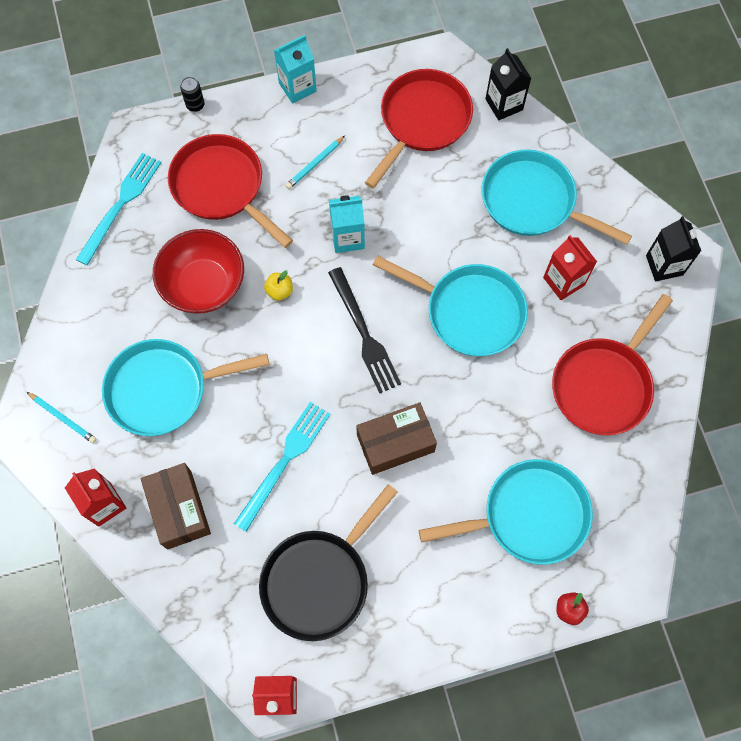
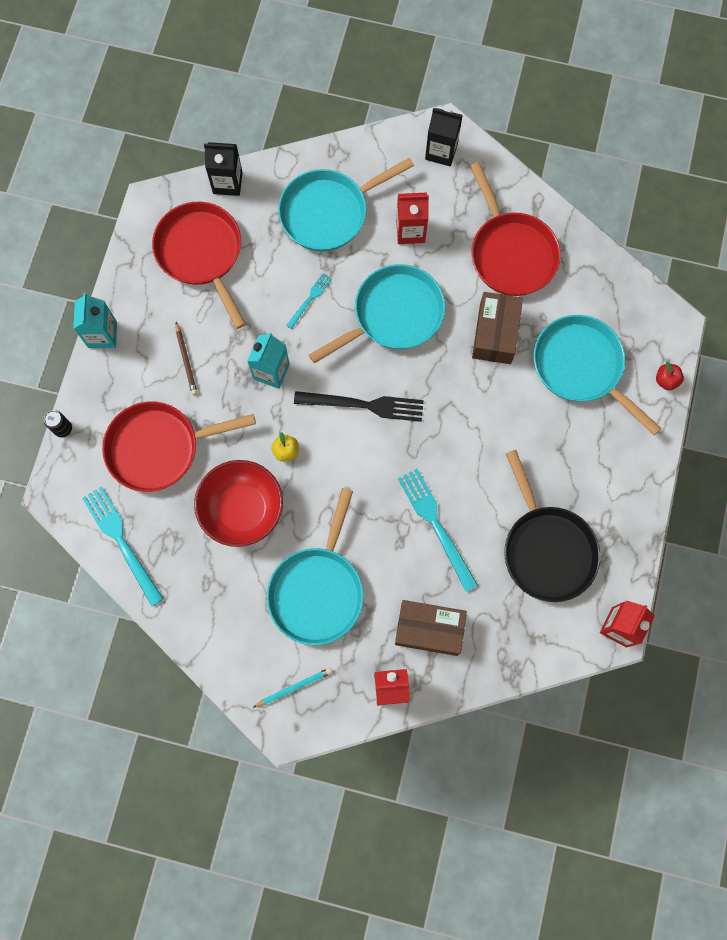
camera: 60 degrees left, 5 degrees up
turquoise pencil [285,136,345,189] -> brown pencil [176,322,197,395]
brown box [356,402,437,475] -> brown box moved to [472,292,523,364]
turquoise pan [419,459,593,565] -> turquoise pan turned 60 degrees counterclockwise [533,315,661,435]
none -> turquoise fork [286,273,332,329]

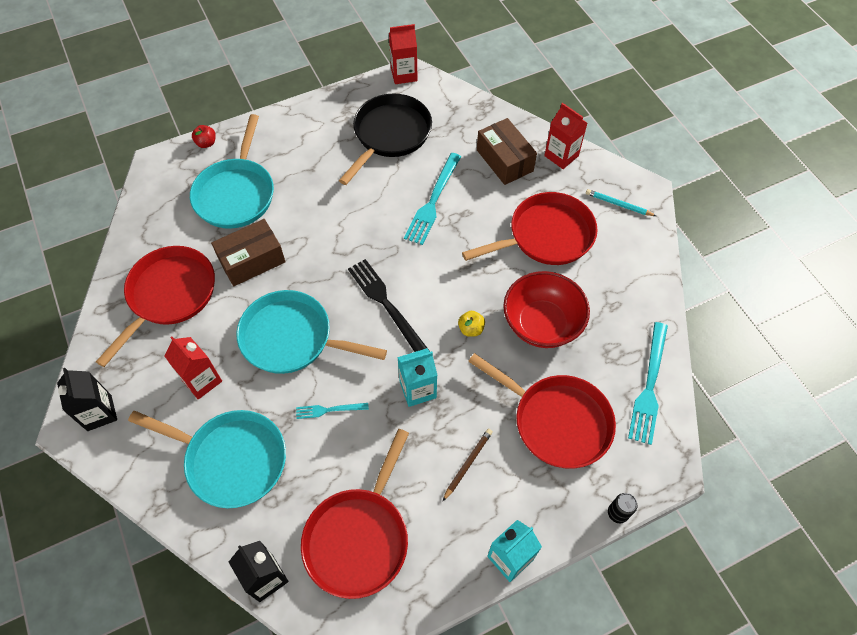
camera: 130 degrees left, 15 degrees down
turquoise pan [267,488,364,645] -> red pan [462,192,598,265]

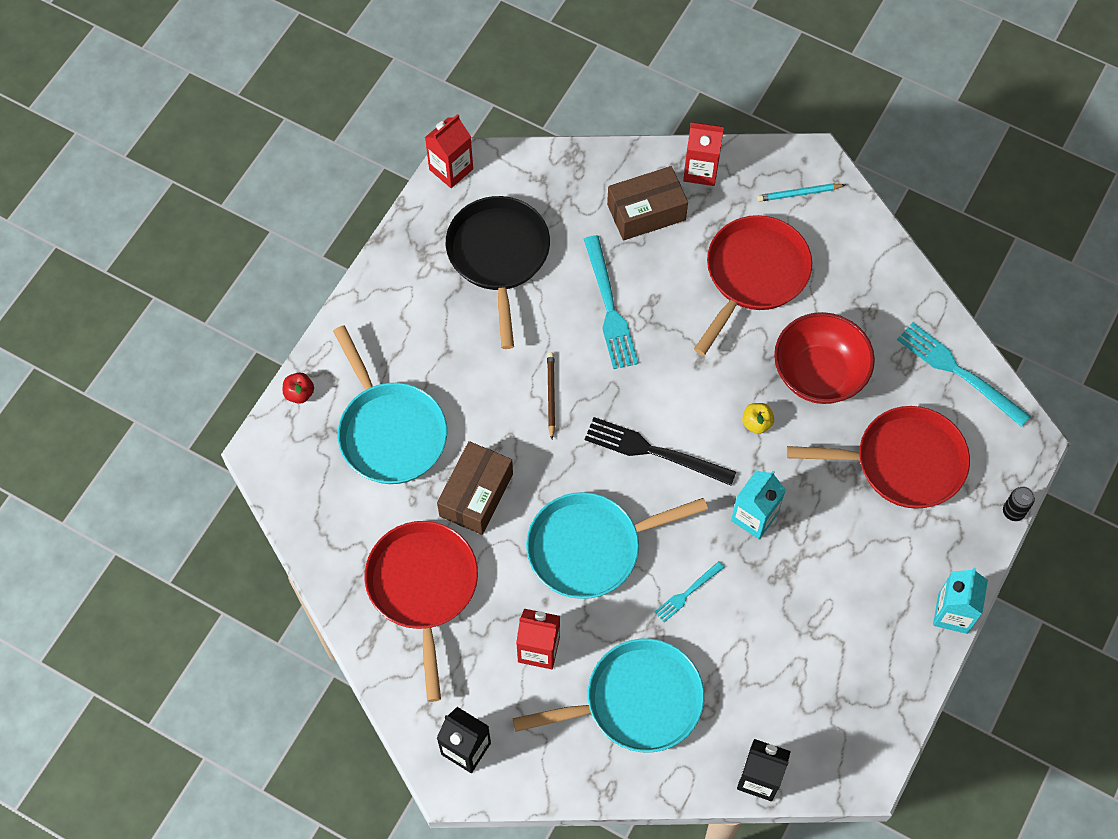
camera: 35 degrees left, 5 degrees up
red pan [301,429,409,599] -> none
brown pencil [443,429,493,501] -> brown pencil moved to [547,352,555,439]
brown box [477,118,537,185] -> brown box turned 45 degrees counterclockwise [607,166,688,241]
turquoise fork [628,322,668,445] -> turquoise fork turned 150 degrees clockwise [897,322,1031,427]

